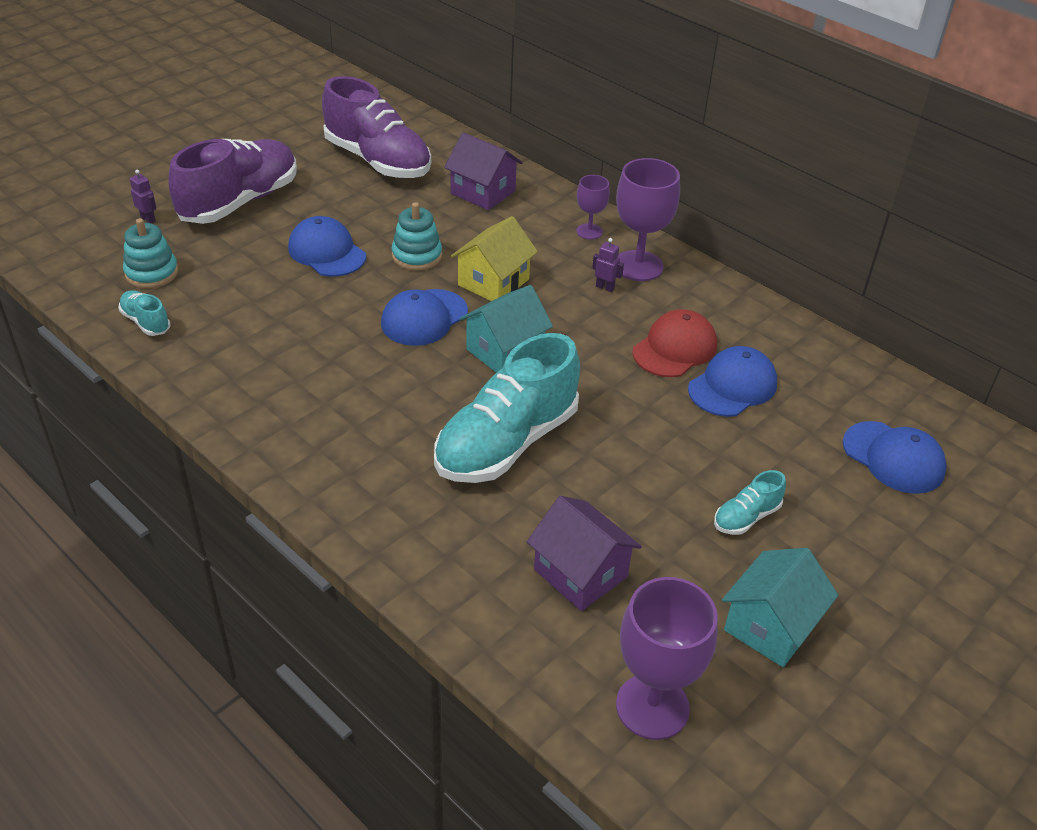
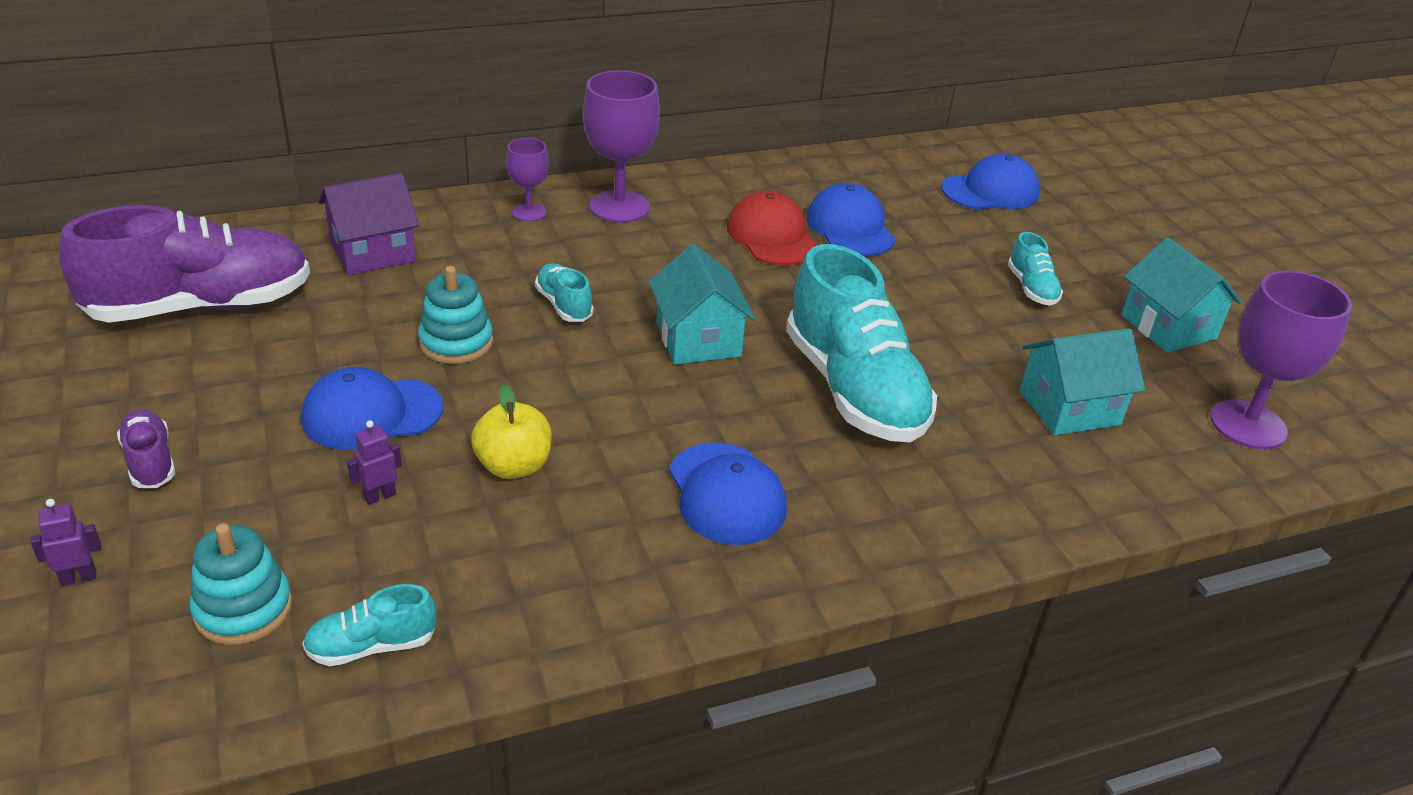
camera: 65 degrees left, 5 degrees down
purple shoe [168,139,297,224] -> purple shoe [117,409,175,488], size x0.44
blue cap [381,289,468,346] -> blue cap moved to [669,442,787,545]
yellow house [451,216,538,301] -> turquoise shoe [535,263,594,322]
purple house [527,496,642,611] -> turquoise house [1020,328,1145,435]
purple robot [592,238,624,292] -> purple robot moved to [347,420,402,505]
none -> yellow apple [471,384,552,479]

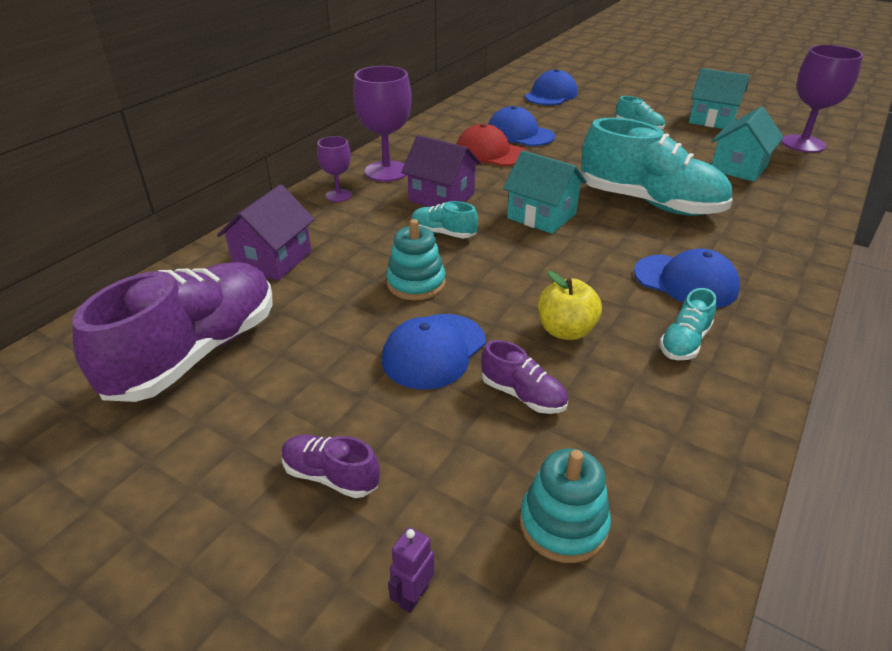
camera: 35 degrees left, 0 degrees up
turquoise shoe [302,584,437,666] -> turquoise shoe moved to [659,288,717,360]
purple robot [347,420,402,505] -> purple shoe [481,340,568,414]
none -> purple house [401,135,481,207]

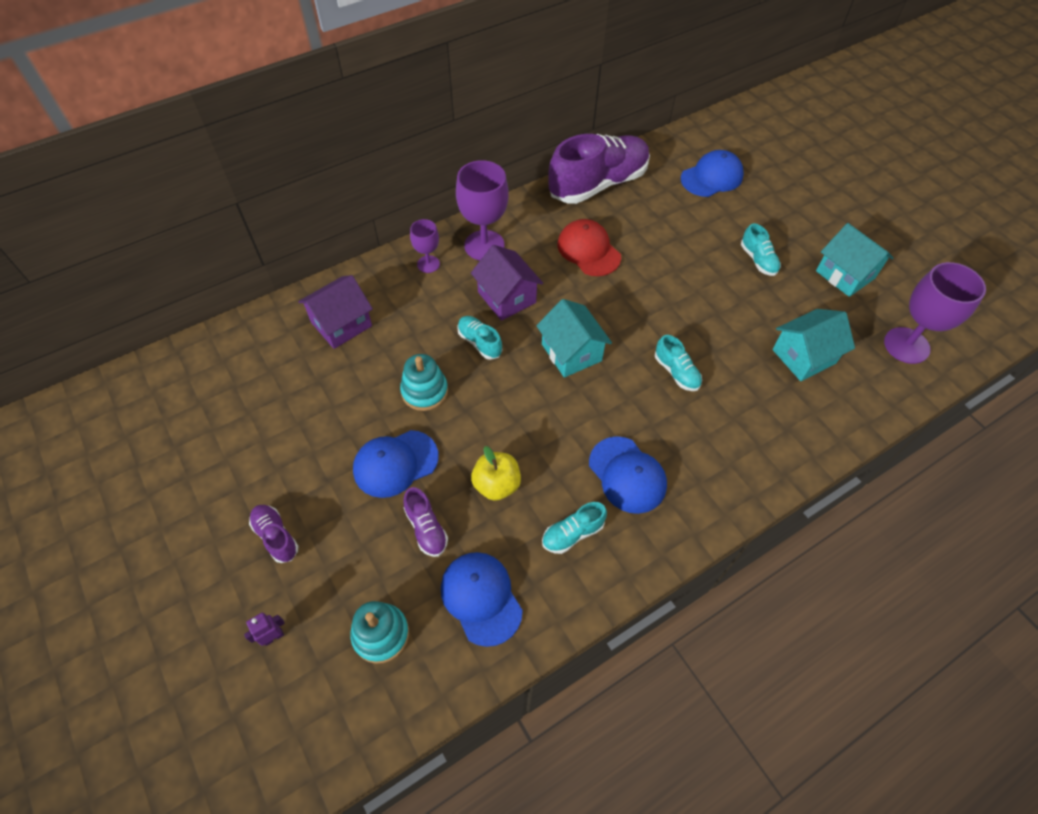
camera: 25 degrees right, 20 degrees up
purple shoe [72,262,273,402] -> purple shoe moved to [548,134,650,204]
blue cap [488,106,555,146] -> blue cap moved to [441,552,523,647]
turquoise shoe [581,118,733,216] -> turquoise shoe [655,335,702,391], size x0.44

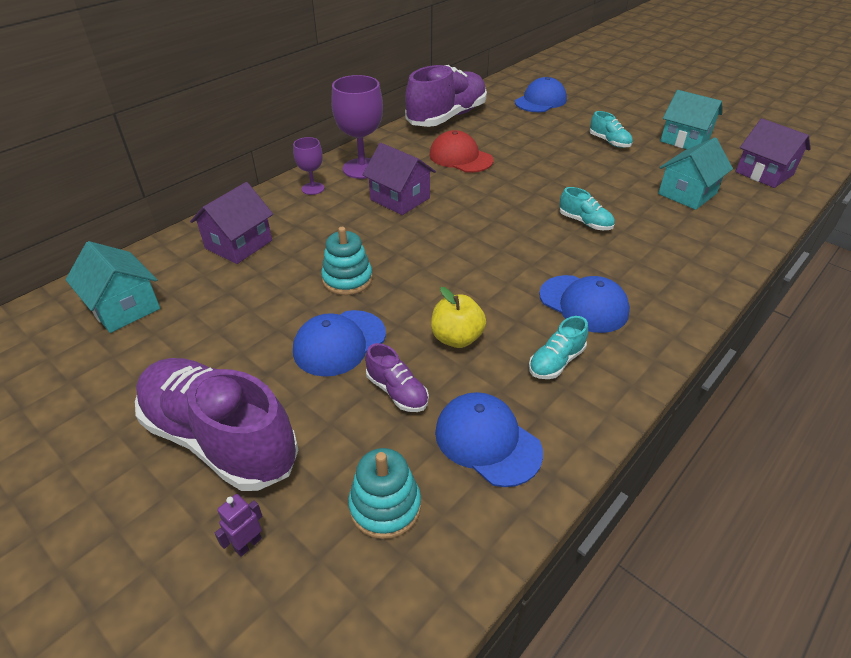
camera: 15 degrees left, 15 degrees down
purple shoe [249,505,299,563] -> purple shoe [135,358,298,491], size x2.28
turquoise shoe [457,316,502,360] -> none
turquoise house [536,299,612,378] -> turquoise house moved to [66,241,160,333]
purple goblet [884,262,986,364] -> purple house [735,118,811,188]

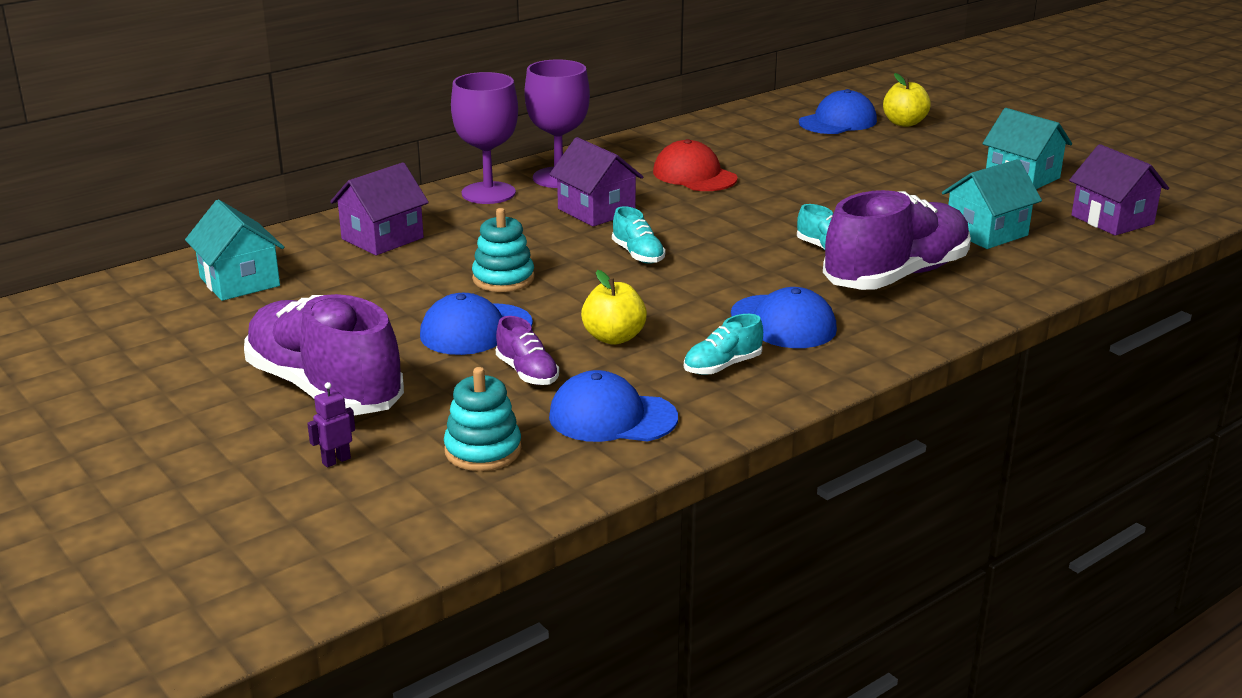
camera: 10 degrees right, 15 degrees down
purple goblet [293,137,324,195] -> purple goblet [451,72,518,204], size x1.81
purple shoe [405,65,487,127] -> purple shoe moved to [823,190,971,290]
blue cap [435,392,543,487] -> blue cap turned 45 degrees counterclockwise [549,370,678,442]
turquoise shoe [590,111,633,148] -> turquoise shoe moved to [612,206,665,264]
none -> yellow apple [883,73,931,127]

